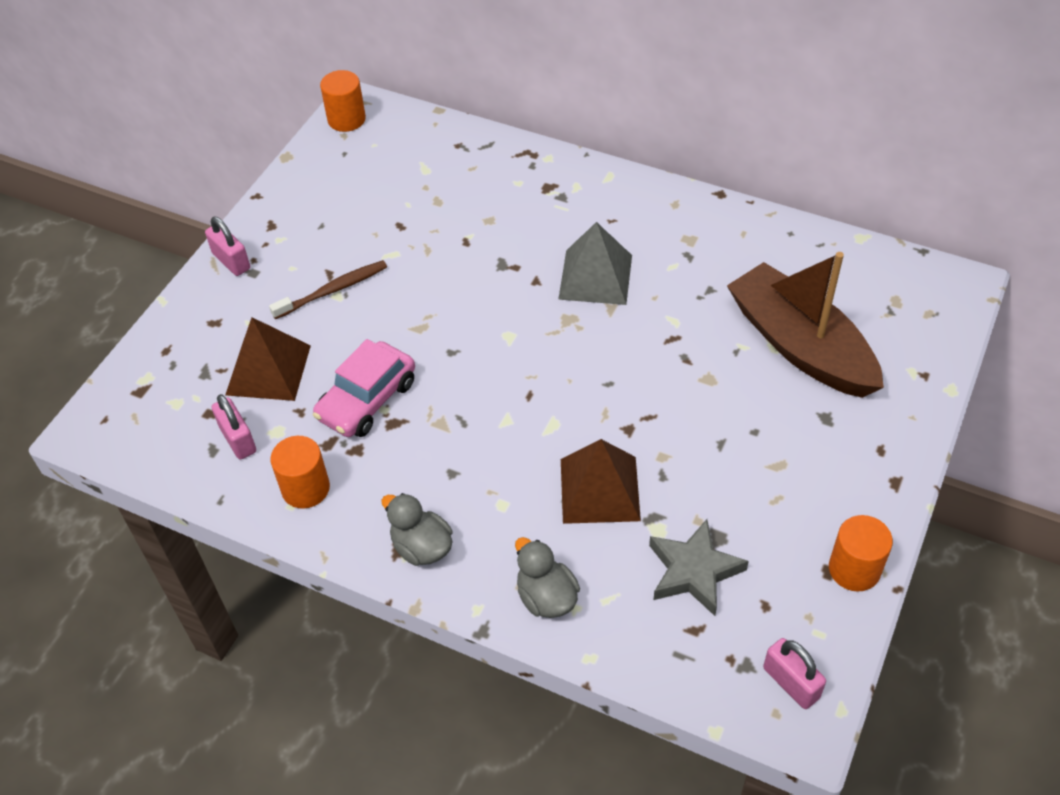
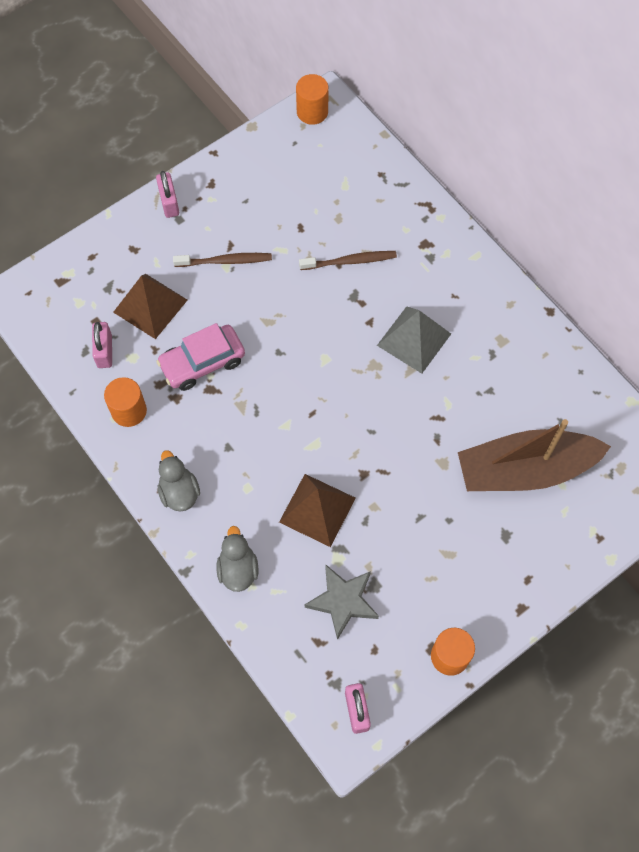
camera: 25 degrees right, 15 degrees up
brown boat [727,252,884,398] -> brown boat turned 90 degrees counterclockwise [458,419,611,491]
none -> brown toothbrush [299,251,397,270]

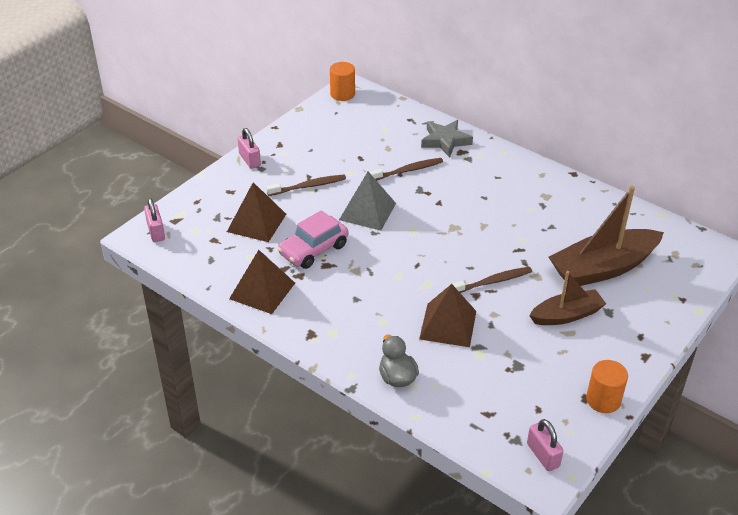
camera: 15 degrees left, 25 degrees down
pink padlock [92,322,112,368] -> pink padlock moved to [144,198,165,242]
orange cylinder [104,377,147,427] -> brown pyramid [229,250,295,314]
grey duck [158,450,200,512] -> none
grey star [305,564,379,640] -> grey star moved to [421,120,473,157]
grey pyramid [377,306,451,374] -> grey pyramid moved to [339,172,396,231]
none -> brown toothbrush [449,267,532,293]
none -> brown boat [529,271,606,325]

